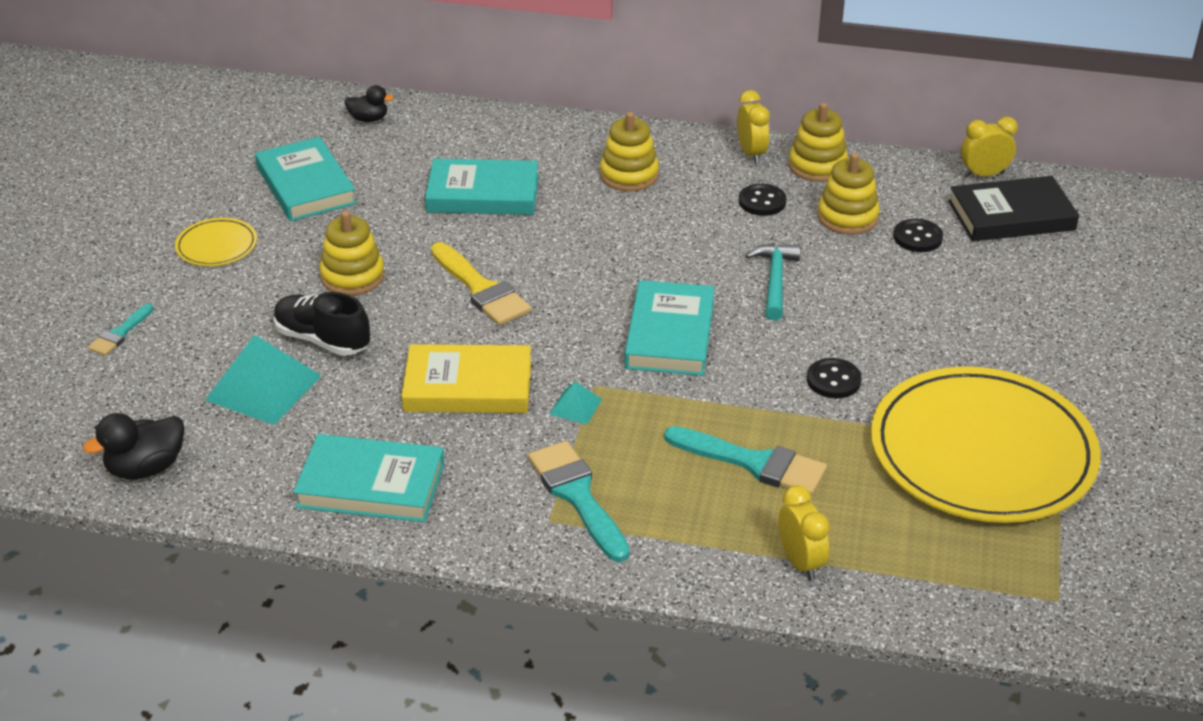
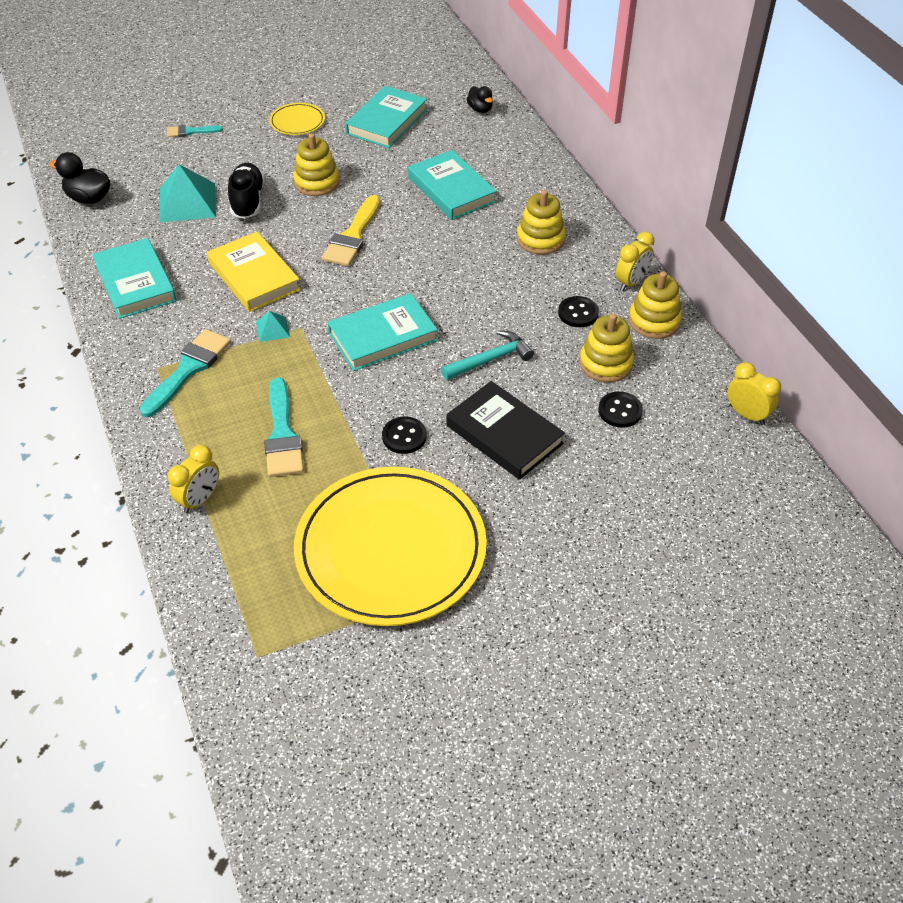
camera: 55 degrees right, 10 degrees up
black book [948,176,1079,242] -> black book moved to [446,381,565,480]

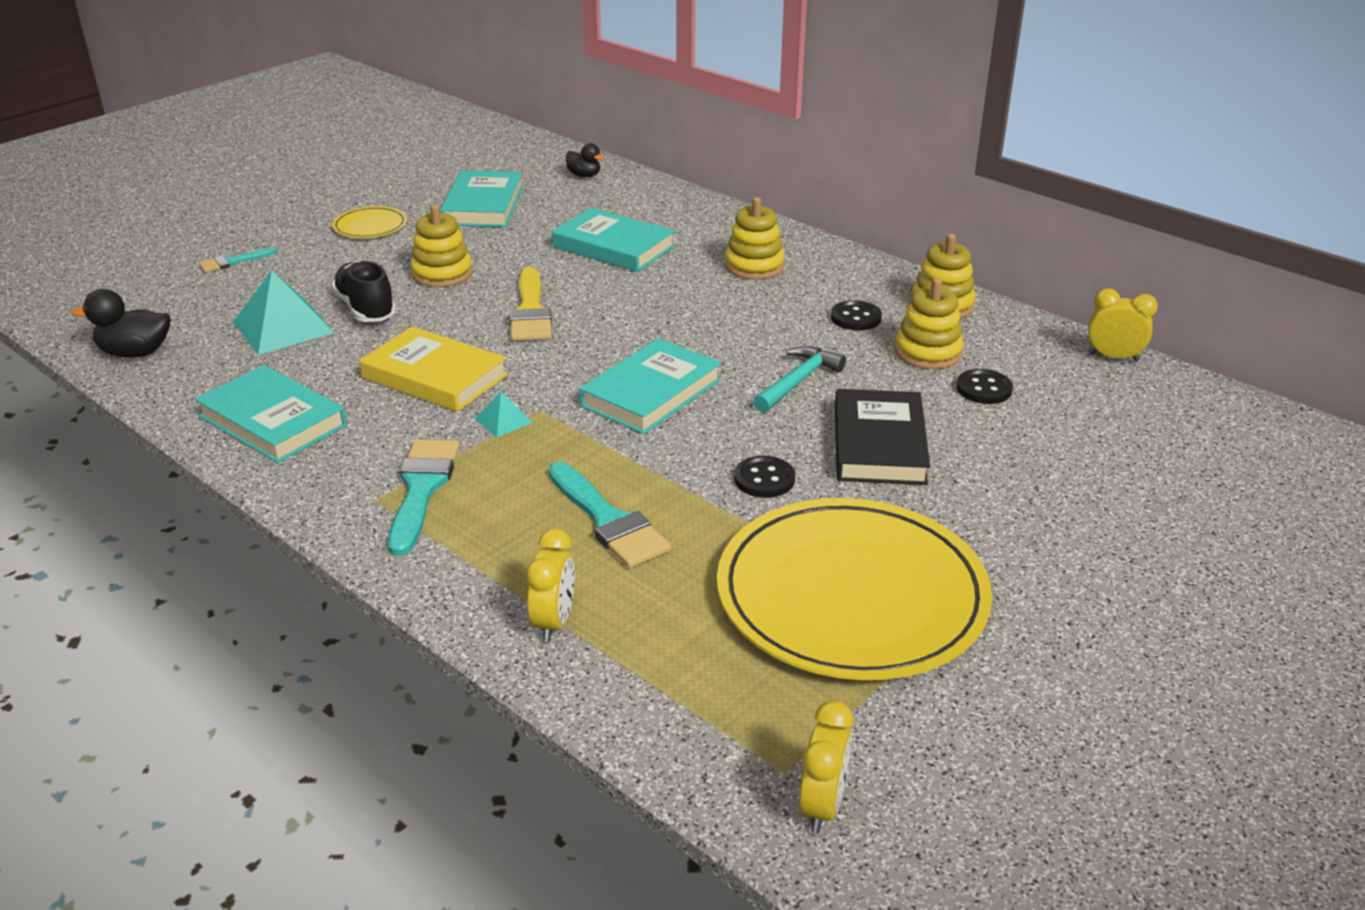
camera: 25 degrees left, 15 degrees down
black book [446,381,565,480] -> black book turned 75 degrees clockwise [835,389,930,485]
yellow clock [616,232,655,291] -> yellow clock moved to [799,700,854,833]

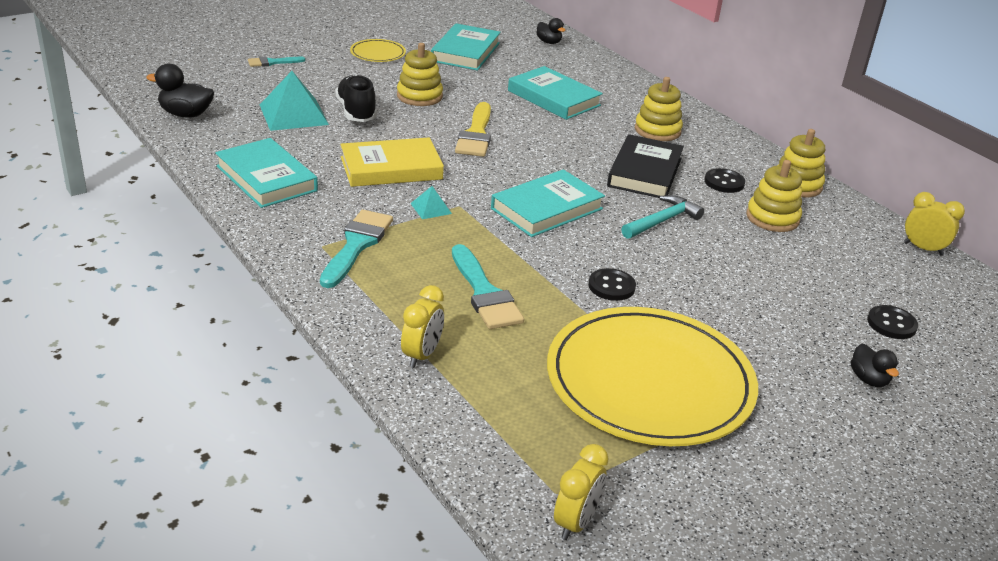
camera: 10 degrees right, 0 degrees up
yellow book [359,326,508,412] -> yellow book turned 60 degrees counterclockwise [340,137,444,187]
black book [835,389,930,485] -> black book moved to [607,134,684,198]
black button [956,369,1013,404] -> black button moved to [867,305,918,339]
none -> black duck [851,344,899,387]

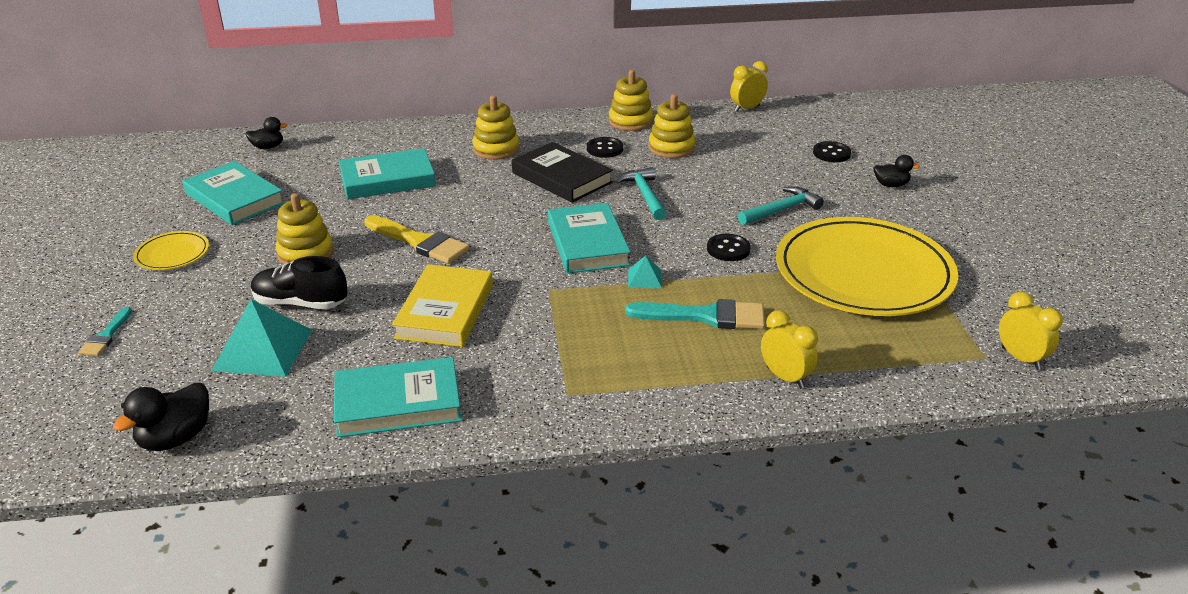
camera: 60 degrees left, 0 degrees up
turquoise brush [320,210,393,288] -> none
turquoise pyramid [410,186,452,219] -> turquoise pyramid moved to [628,256,662,288]
none -> turquoise hammer [738,186,824,225]

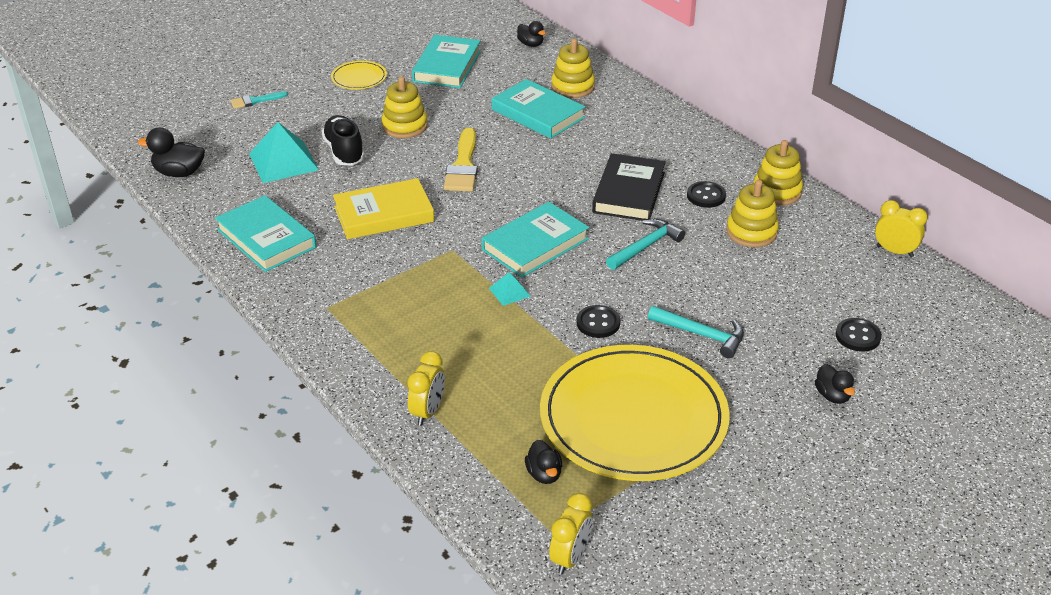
camera: 60 degrees right, 5 degrees up
yellow stacking toy [472,95,520,160] -> yellow stacking toy moved to [551,38,595,98]
turquoise brush [625,299,765,329] -> none
none -> black duck [525,440,562,484]

